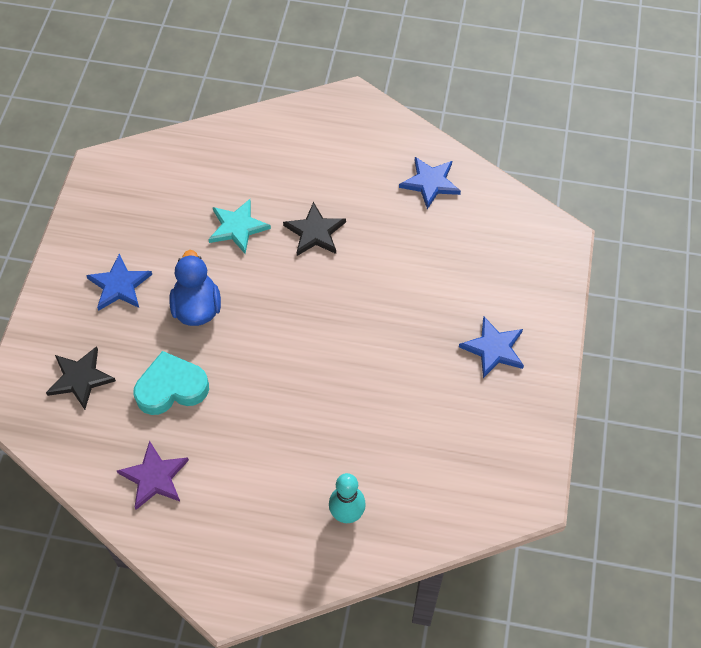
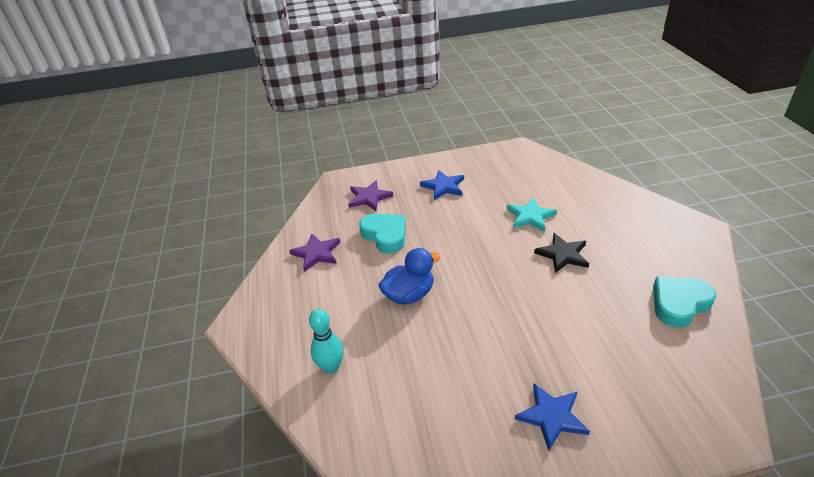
camera: 70 degrees right, 20 degrees down
black star [46,346,116,410] -> purple star [348,180,393,211]
blue duck [169,250,221,326] -> blue duck moved to [379,248,441,305]
blue star [399,157,461,209] -> turquoise heart [653,277,716,328]

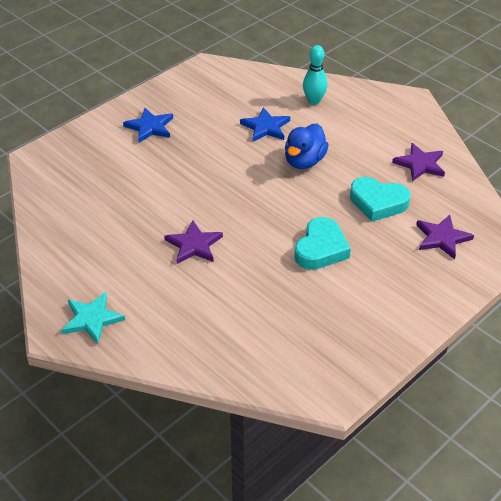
camera: 145 degrees right, 5 degrees up
blue star [420,170,464,200] -> blue star moved to [240,107,290,142]
turquoise star [507,197,557,232] -> turquoise star moved to [61,292,125,344]
black star [534,233,589,273] -> purple star [164,220,223,264]
turquoise heart [653,277,716,328] -> turquoise heart moved to [294,217,351,270]

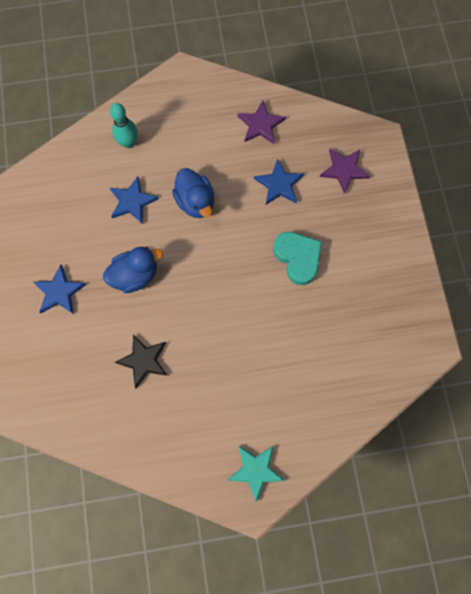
camera: 55 degrees left, 30 degrees up
purple star [164,220,223,264] -> none
turquoise heart [350,177,410,222] -> blue star [254,159,304,205]
none -> blue duck [103,247,163,293]
none -> black star [115,334,167,389]

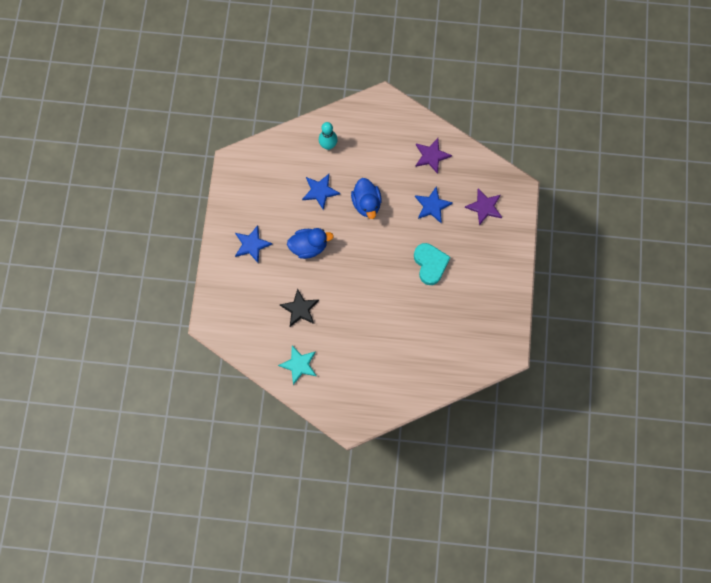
camera: 15 degrees right, 0 degrees up
turquoise star [228,445,285,502] -> turquoise star moved to [278,345,316,385]

